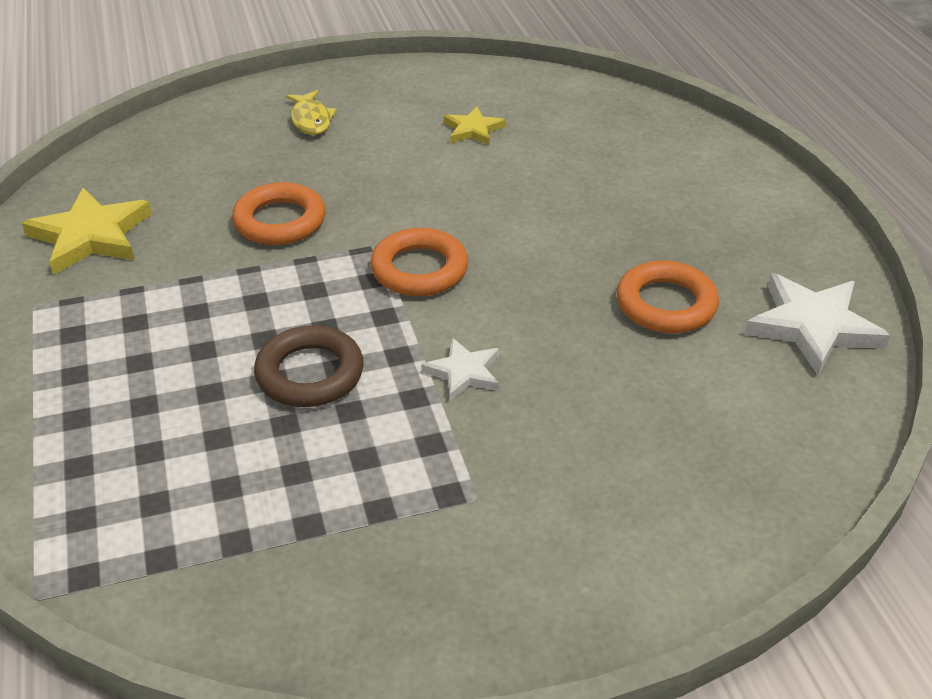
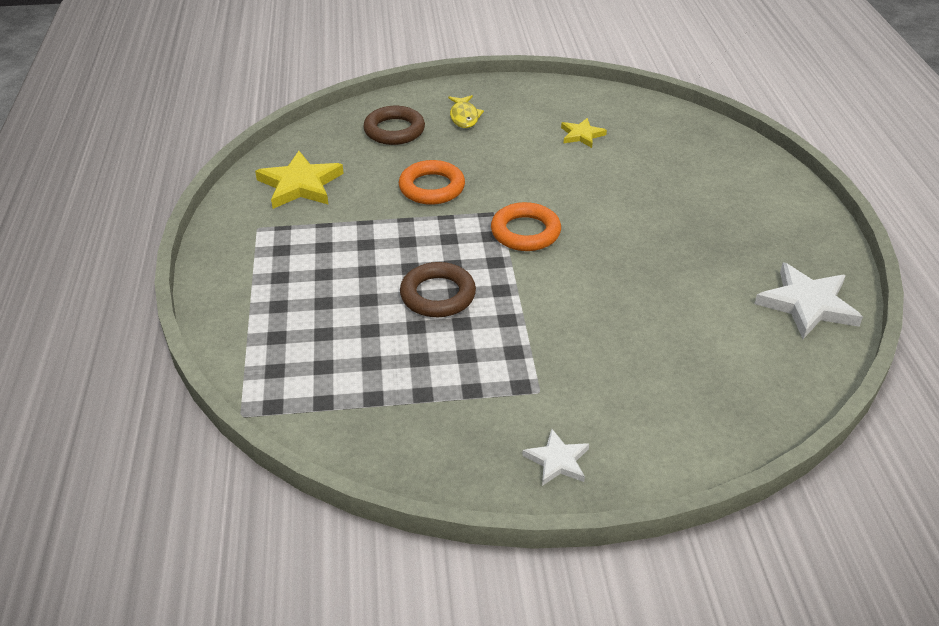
camera: 10 degrees right, 0 degrees up
white star [421,338,499,401] -> white star moved to [522,429,589,486]
orange ring [616,260,719,333] -> none
none -> brown ring [363,106,425,145]

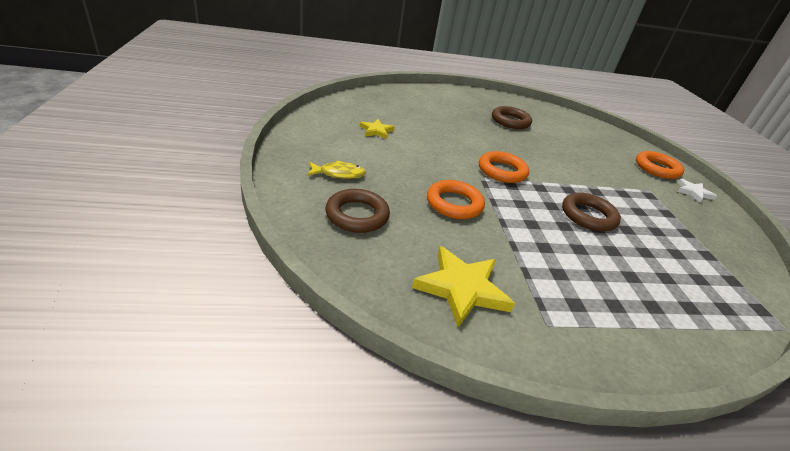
camera: 95 degrees left, 5 degrees down
white star [754,262,863,339] -> none
none -> brown ring [492,106,532,129]
none -> orange ring [636,151,684,179]

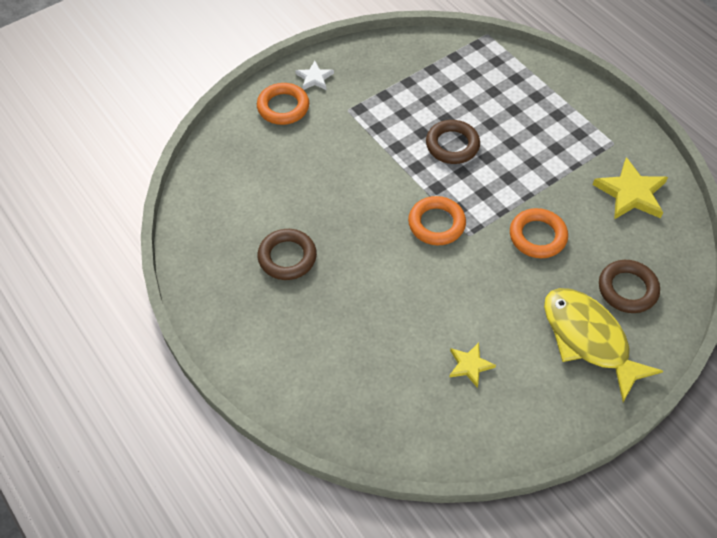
camera: 115 degrees left, 20 degrees up
yellow fish [307,161,366,179] -> yellow fish [544,288,663,402], size x2.07

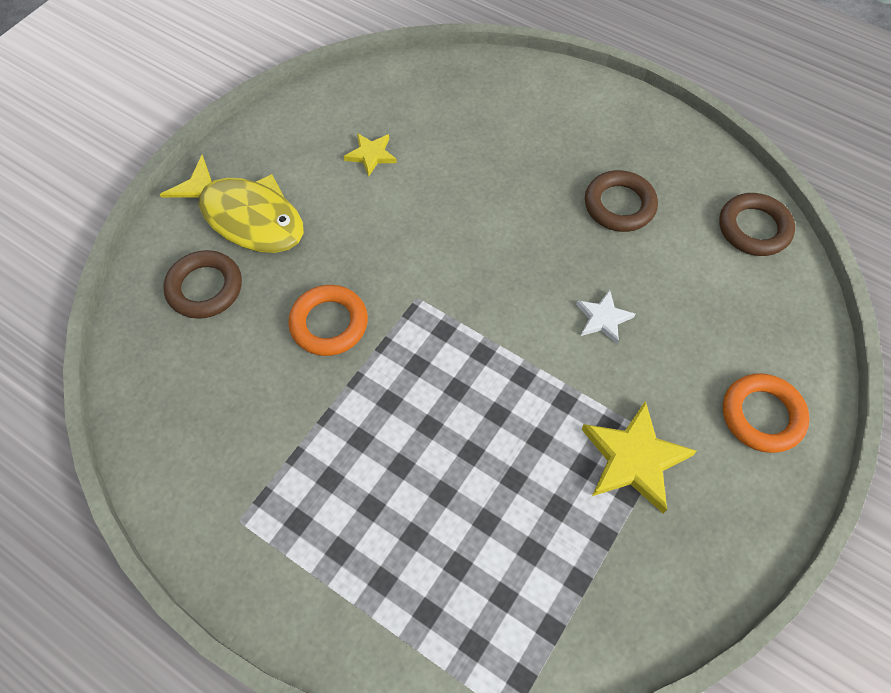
camera: 160 degrees right, 5 degrees up
white star [295,61,334,90] -> white star moved to [576,290,635,344]
orange ring [408,196,466,245] -> none
brown ring [426,120,480,164] -> brown ring moved to [719,193,795,256]
yellow star [592,157,668,220] -> yellow star moved to [581,401,697,514]

